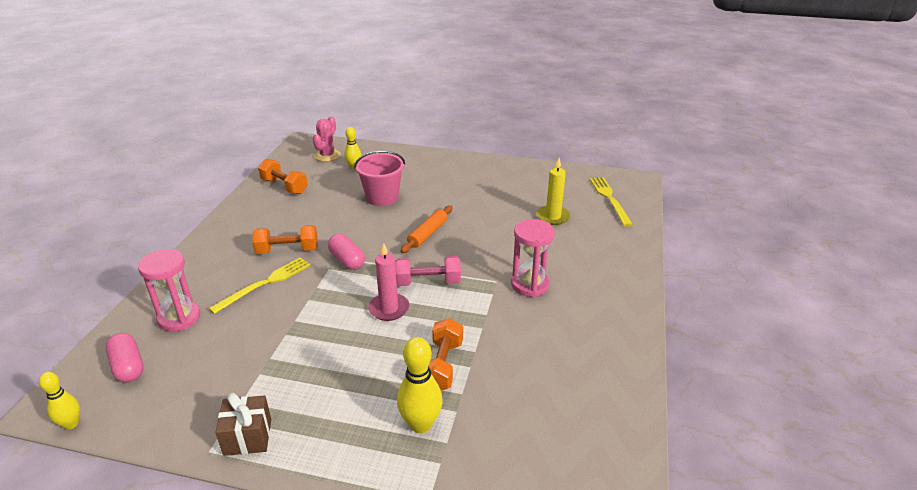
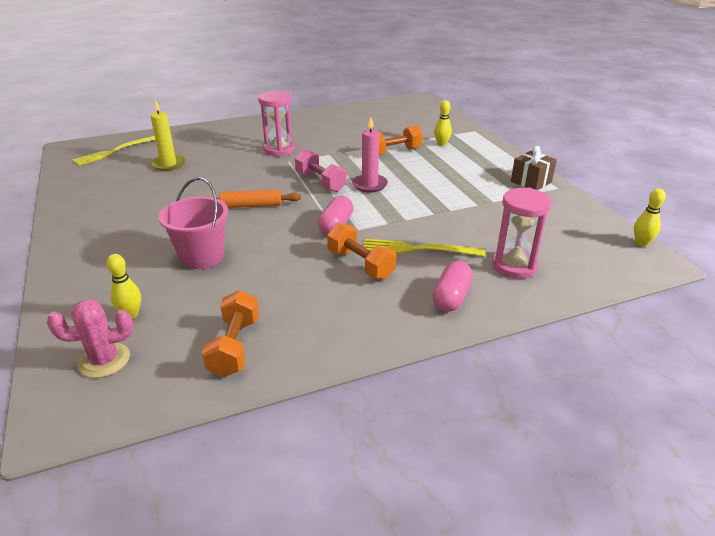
camera: 125 degrees left, 0 degrees up
pink capsule [106,333,143,383] -> pink capsule moved to [432,261,473,312]
yellow bowling pin [397,337,443,433] -> yellow bowling pin [434,100,452,146], size x0.62

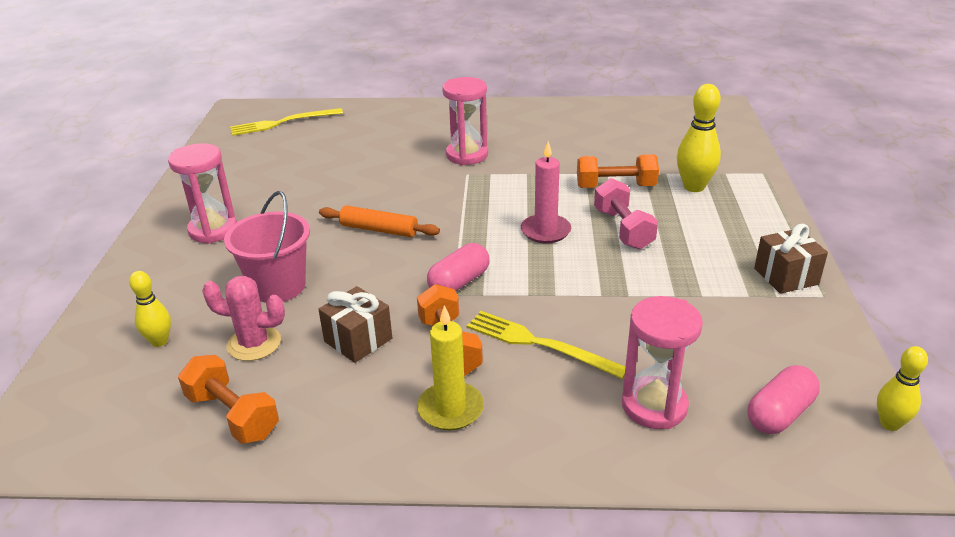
camera: 25 degrees right, 0 degrees up
pink cactus [47,299,133,378] -> pink cactus moved to [202,276,285,361]
yellow candle [150,99,186,171] -> yellow candle moved to [417,305,484,430]
orange dumbbell [202,290,259,377] -> orange dumbbell turned 75 degrees counterclockwise [178,355,279,444]
pink dumbbell [295,149,347,192] -> pink dumbbell moved to [594,178,658,250]
pink capsule [432,261,473,312] -> pink capsule moved to [747,365,820,434]
yellow bowling pin [434,100,452,146] -> yellow bowling pin [677,84,721,192], size x1.61
none -> pink hourglass [168,143,237,244]
none -> brown gift [318,286,392,363]

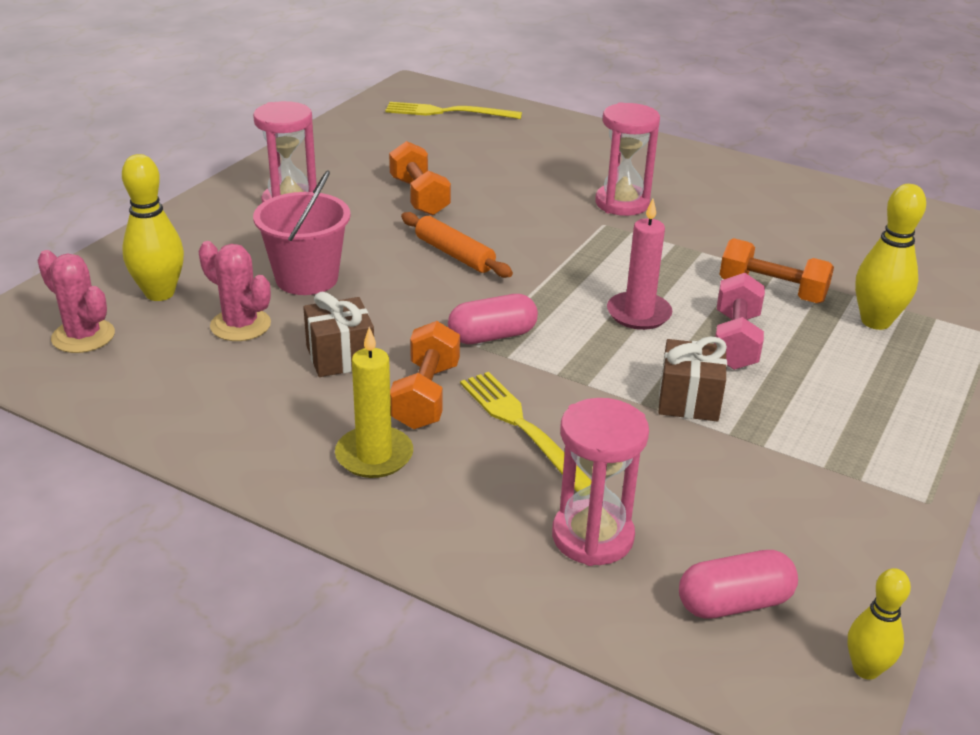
camera: 25 degrees right, 0 degrees up
yellow bowling pin [129,271,171,347] -> yellow bowling pin [122,154,184,301], size x1.61
orange dumbbell [178,355,279,444] -> orange dumbbell moved to [389,141,451,216]
brown gift [754,224,828,294] -> brown gift moved to [658,336,727,421]
none -> pink cactus [37,250,115,353]

